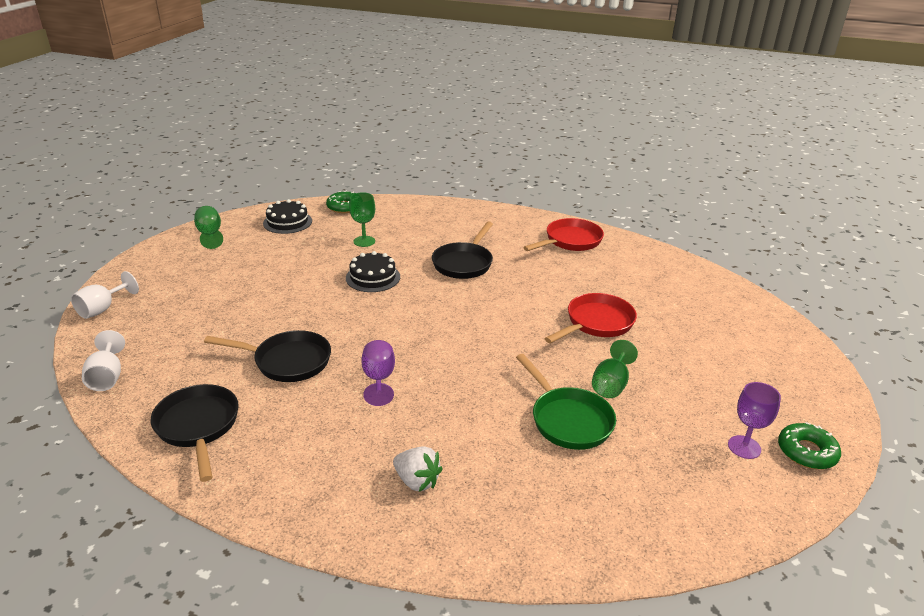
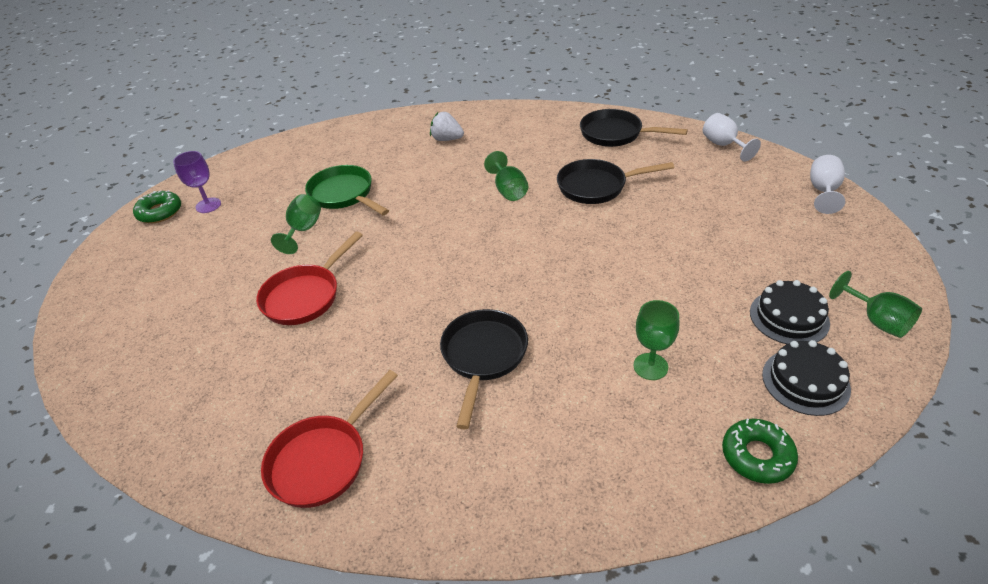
camera: 170 degrees right, 10 degrees up
black pan [150,384,239,482] -> black pan turned 150 degrees clockwise [580,109,688,147]
black cake [346,251,400,292] -> black cake moved to [750,280,830,344]
purple goblet [361,340,395,406] -> green goblet [484,151,528,201]

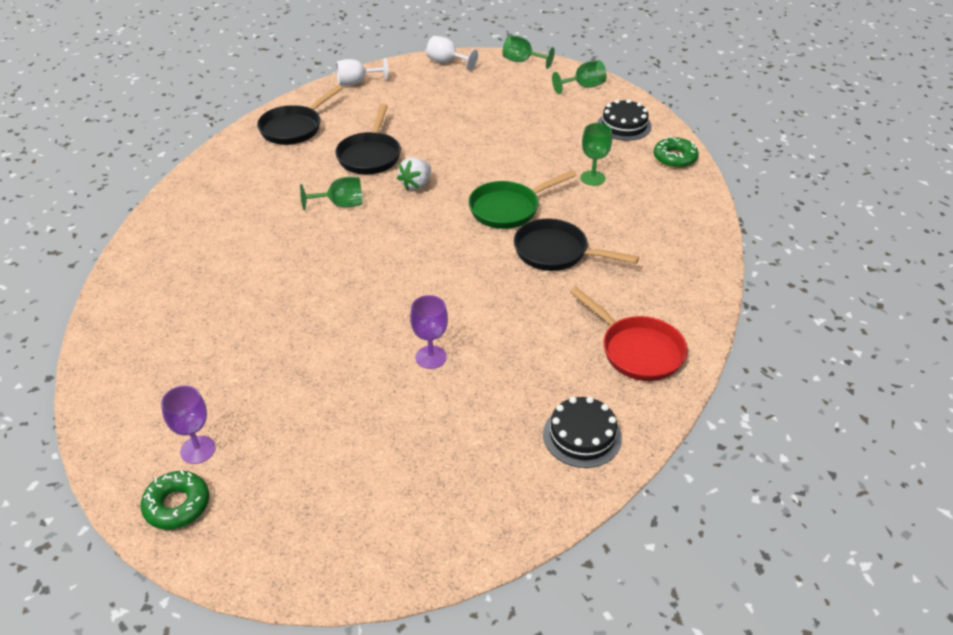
camera: 80 degrees left, 0 degrees up
red pan [256,231,363,325] -> purple goblet [410,295,448,369]
green goblet [271,194,321,254] -> green goblet moved to [503,35,555,69]
green pan [305,165,389,215] -> green pan moved to [468,171,576,229]
white strawberry [430,112,464,141] -> white strawberry moved to [397,157,431,190]
black cake [750,280,830,344] -> black cake moved to [543,396,622,468]

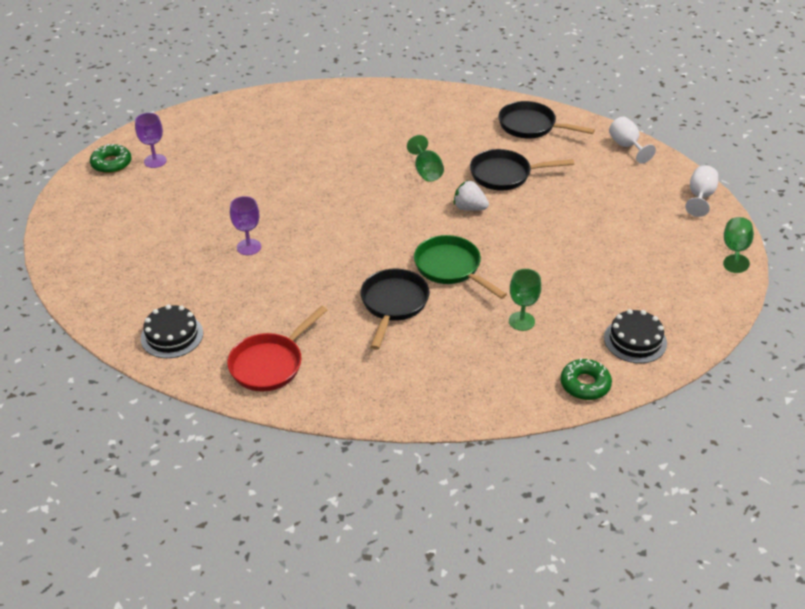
camera: 80 degrees right, 0 degrees up
green goblet [552,60,607,94] -> none

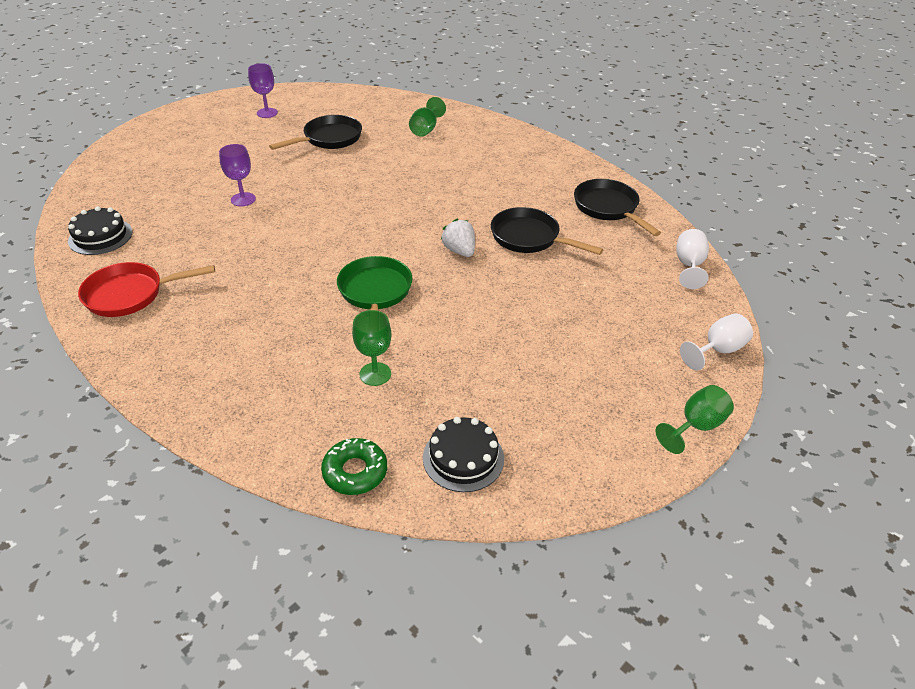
camera: 35 degrees right, 0 degrees up
green donut [90,144,132,173] -> none
black pan [360,269,430,350] -> black pan moved to [269,115,362,150]
green goblet [407,135,444,181] -> green goblet moved to [409,97,446,137]

